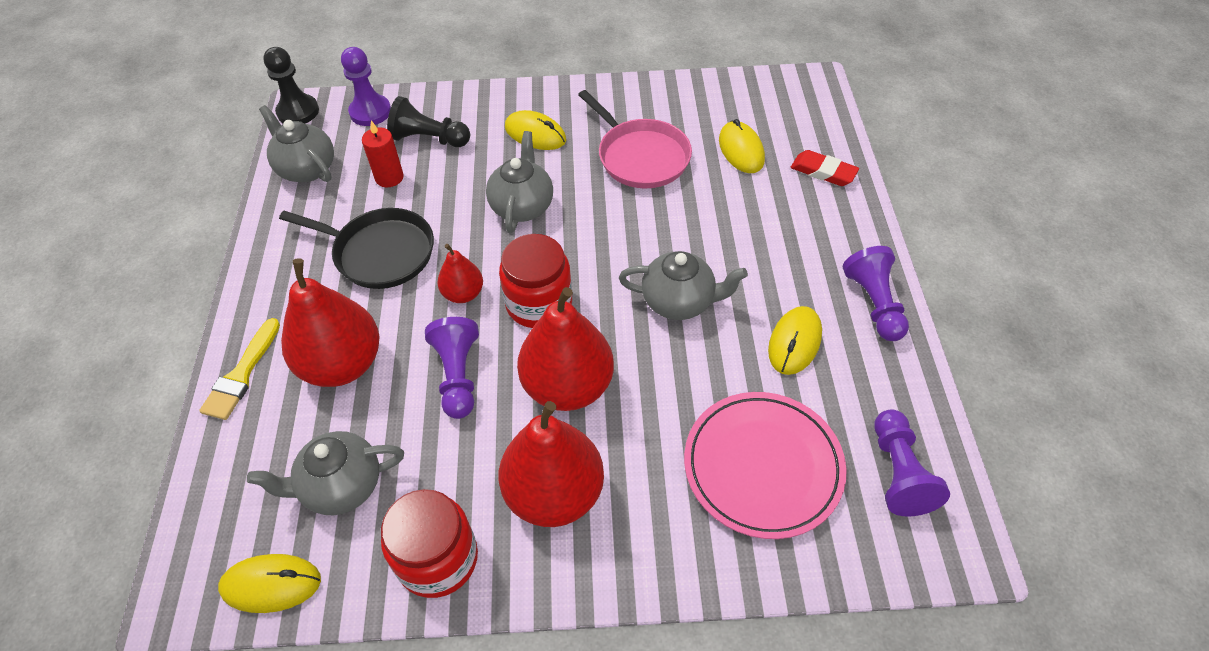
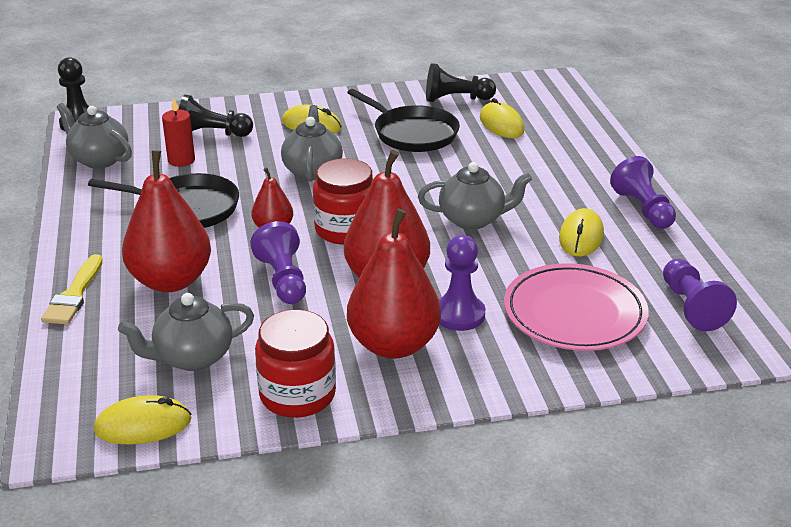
camera: 10 degrees left, 20 degrees down
purple pawn [341,47,391,126] -> purple pawn moved to [439,235,485,331]
pink pan [578,90,692,189] -> black pan [347,89,460,152]
red eraser [791,150,859,186] -> none
none -> black pawn [426,63,496,102]

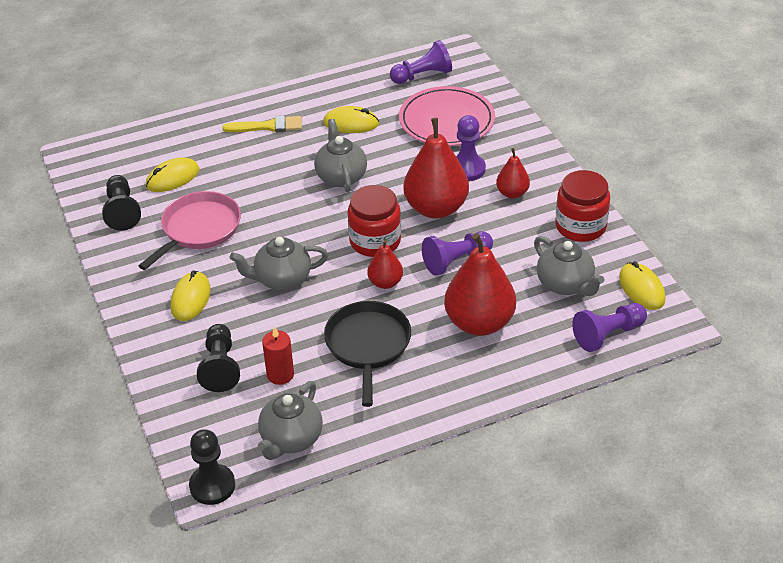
camera: 100 degrees left, 10 degrees up
yellow brush [41,254,103,325] -> yellow brush moved to [222,116,302,132]
black pan [347,89,460,152] -> pink pan [138,191,241,270]
red pear [347,208,441,359] -> red pear [496,148,530,199], size x0.52
purple pawn [610,156,676,229] -> purple pawn moved to [572,303,647,352]

